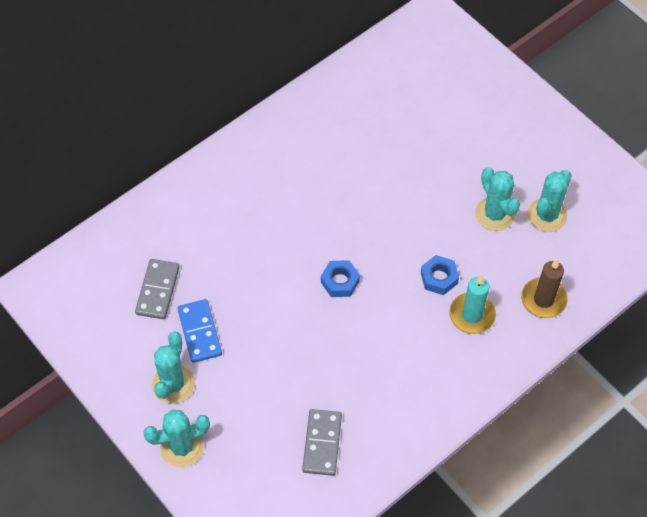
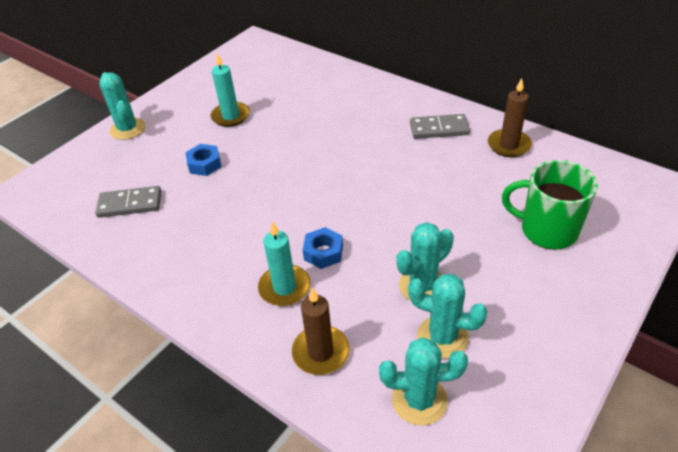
camera: 80 degrees right, 15 degrees down
grey domino [135,259,180,319] -> grey domino moved to [410,114,470,139]
turquoise cactus [152,331,195,404] -> turquoise cactus moved to [379,337,468,426]
blue domino [177,299,222,363] -> turquoise candle [211,53,250,127]
blue nut [321,260,360,297] -> blue nut moved to [185,144,222,176]
none -> brown candle [488,78,532,157]
none -> green mug [502,160,598,250]

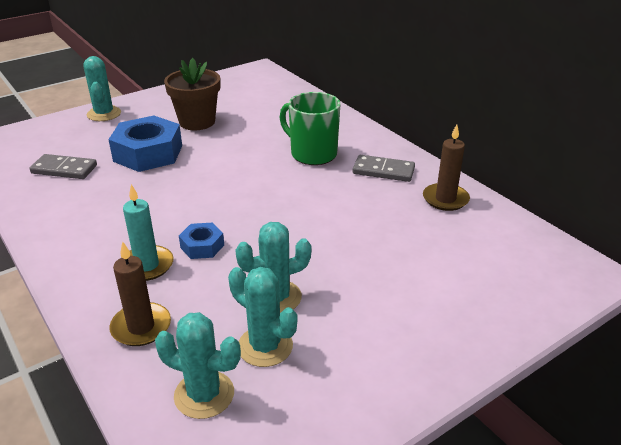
camera: 15 degrees right, 10 degrees down
blue nut [185,144,222,176] -> blue nut [108,116,182,172], size x1.99
turquoise candle [211,53,250,127] -> brown flower pot [164,58,220,130]
green mug [502,160,598,250] -> green mug moved to [280,92,341,165]

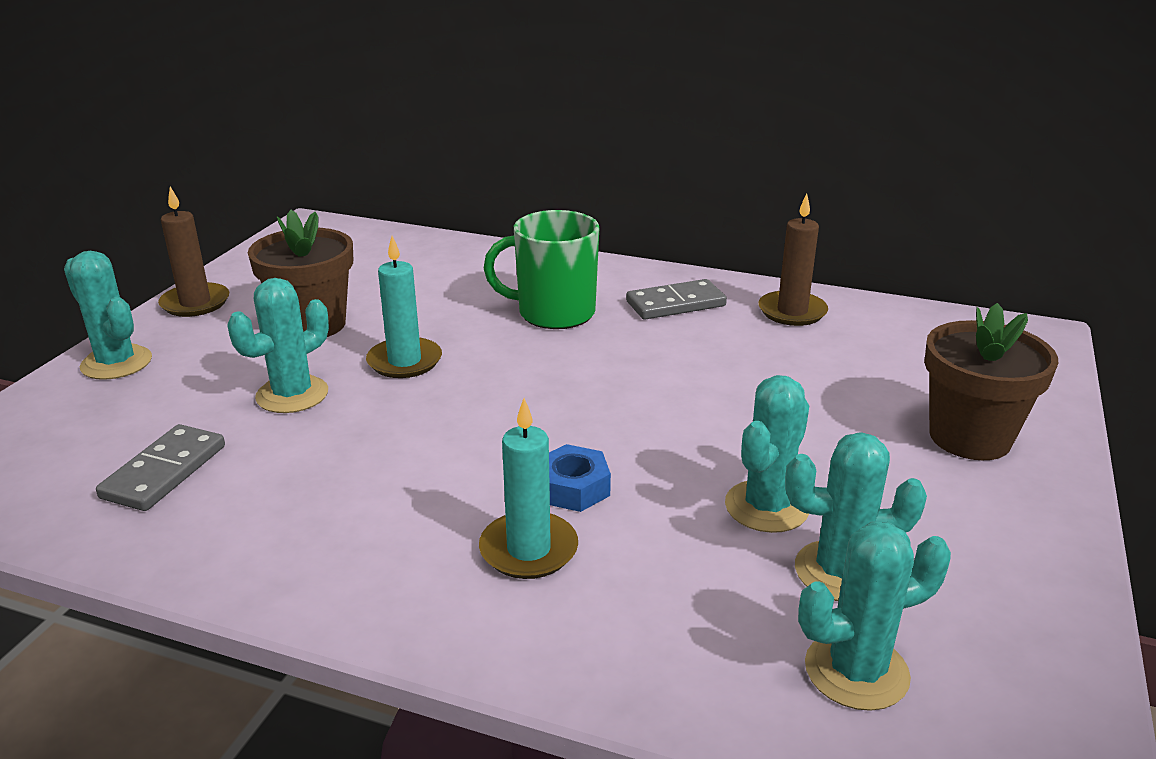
camera: 35 degrees left, 5 degrees down
grey domino [30,154,97,179] -> grey domino turned 45 degrees counterclockwise [96,424,225,511]
blue nut [108,116,182,172] -> turquoise cactus [227,278,329,413]
brown candle [109,241,171,346] -> brown candle moved to [158,187,229,317]
none -> turquoise candle [366,236,442,378]
none -> brown flower pot [924,303,1058,460]

